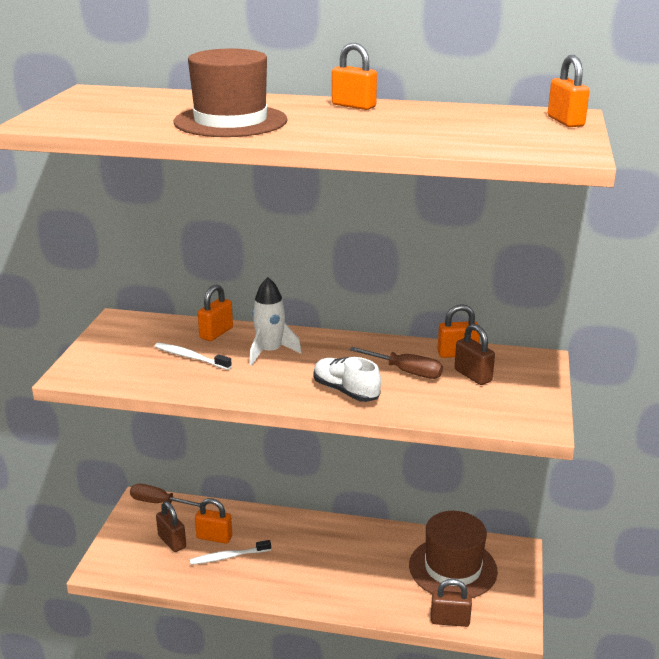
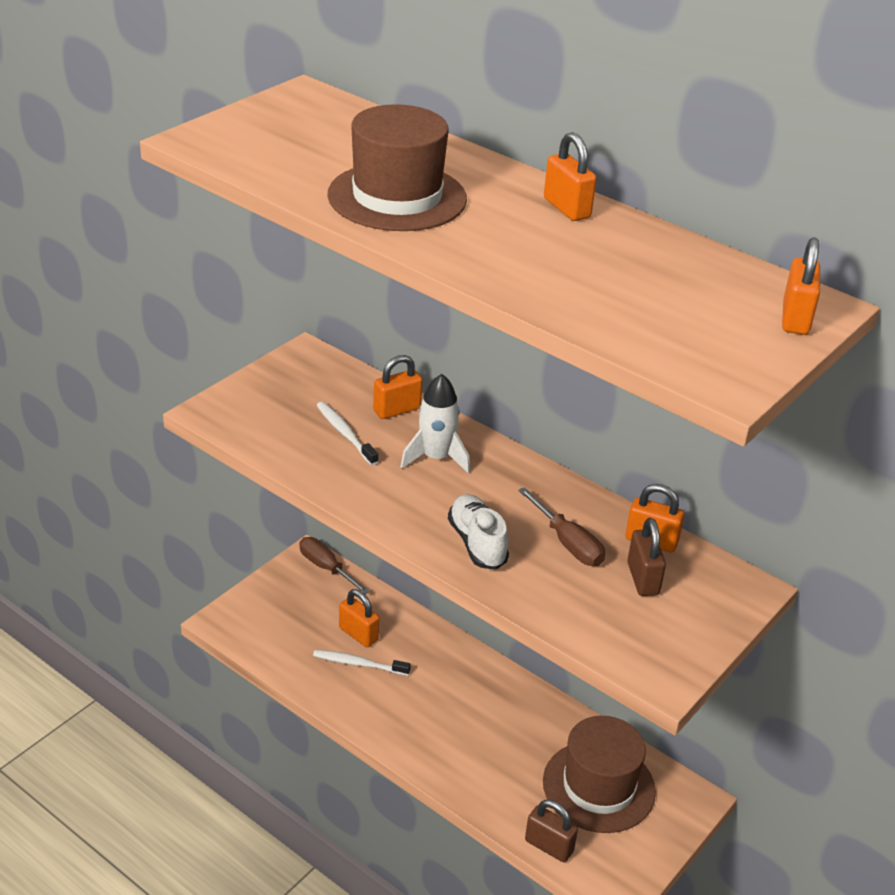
camera: 25 degrees right, 10 degrees up
brown padlock [156,501,186,552] -> none

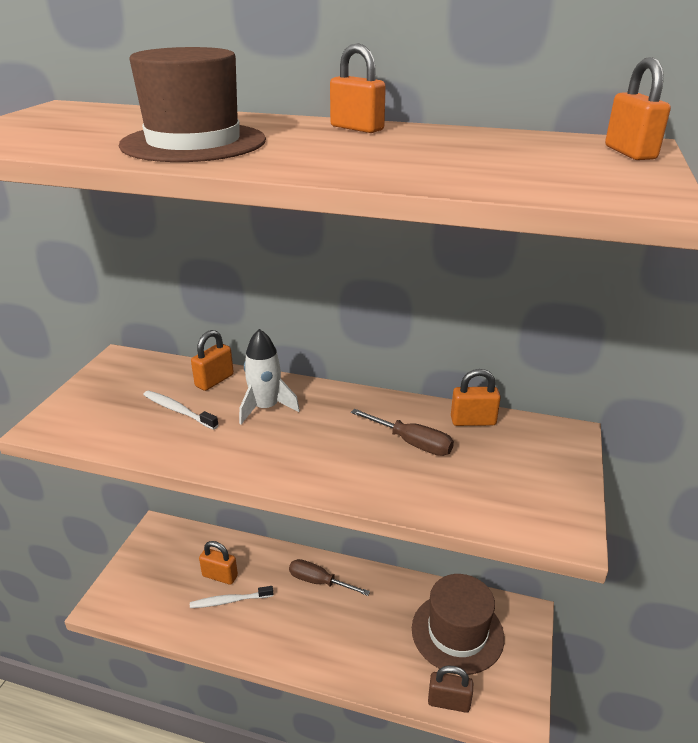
camera: 20 degrees left, 5 degrees down
brown screwdriver [299,537,370,594] -> brown screwdriver moved to [289,559,370,596]
white shoe [448,494,509,570] -> none
brown padlock [627,518,666,596] -> none

